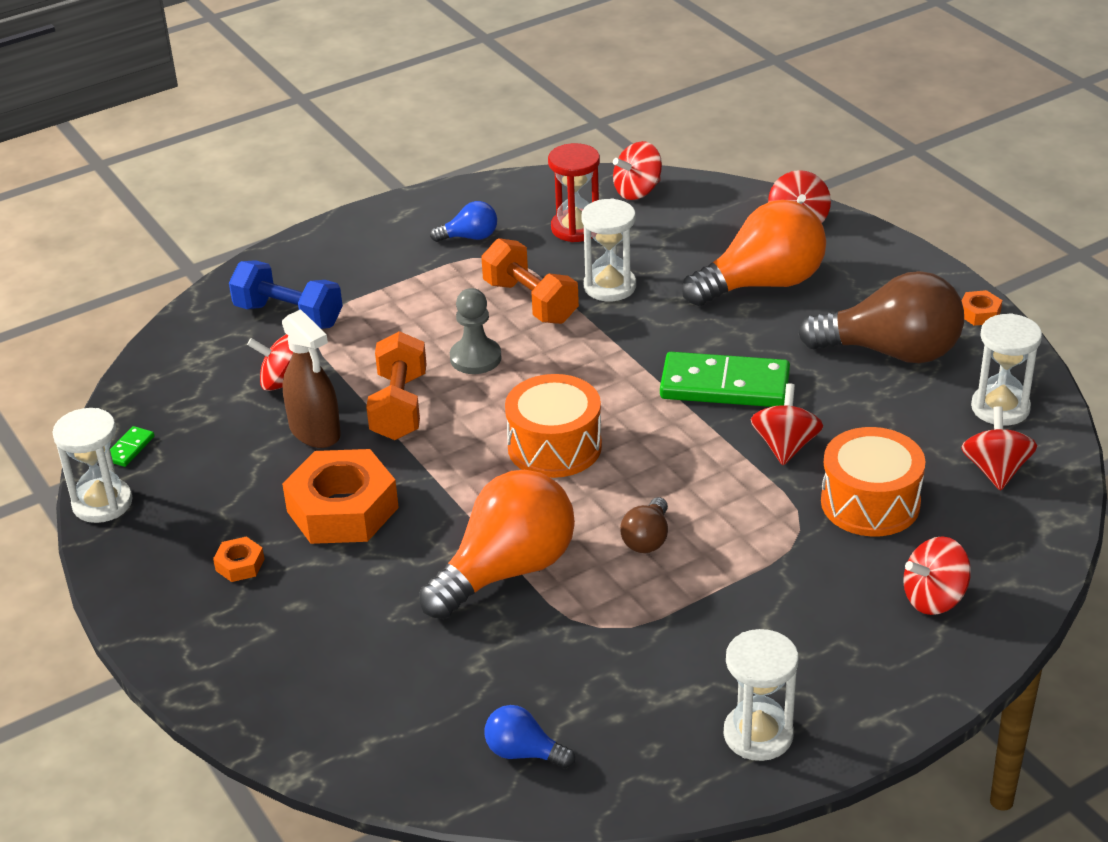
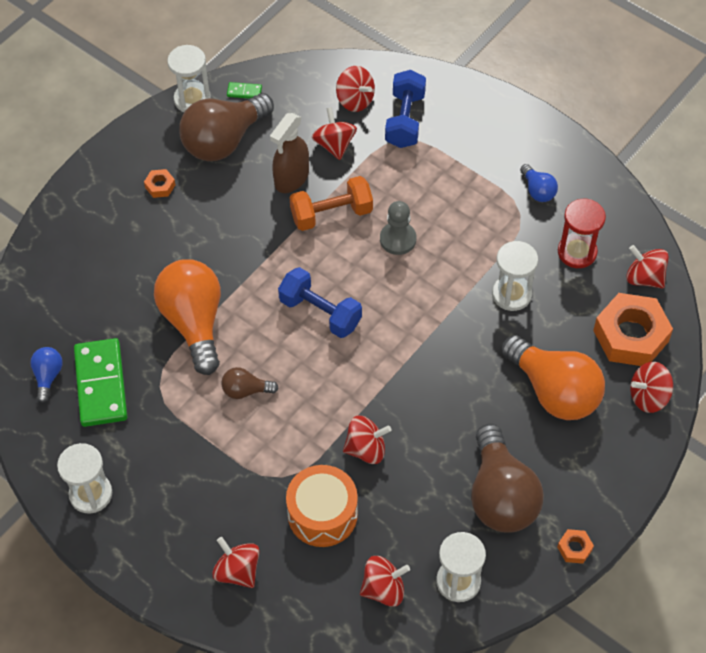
camera: 70 degrees right, 20 degrees up
orange nut [282,449,399,544] -> orange nut moved to [593,293,673,366]
orange light bulb [419,470,575,619] -> orange light bulb turned 135 degrees counterclockwise [154,259,221,375]
orange dumbbell [481,238,579,324] -> none
orange drum [505,374,602,478] -> blue dumbbell [278,267,362,338]
green domino [660,352,790,407] -> green domino moved to [74,338,127,427]
none -> brown light bulb [179,93,274,161]
none -> red spinning top [336,66,375,112]

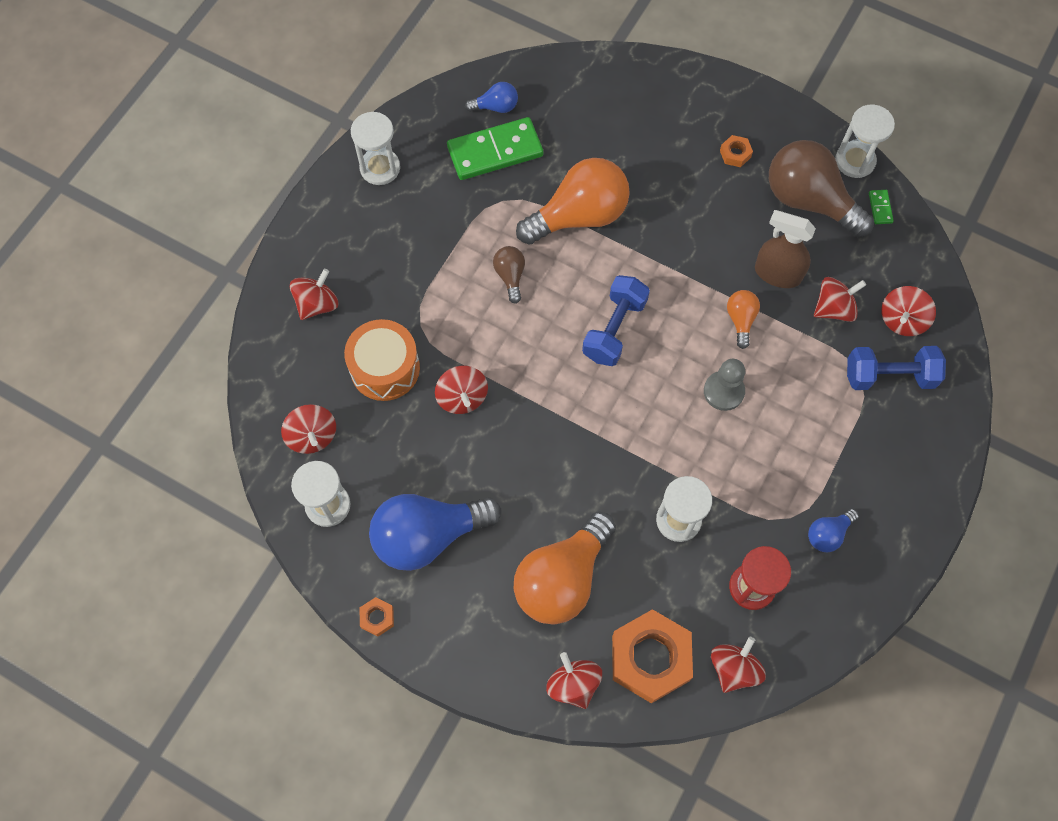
camera: 80 degrees right, 10 degrees up
orange dumbbell [289,176,373,231] -> orange light bulb [727,290,760,349]
brown light bulb [471,424,544,533] -> blue light bulb [369,494,501,571]

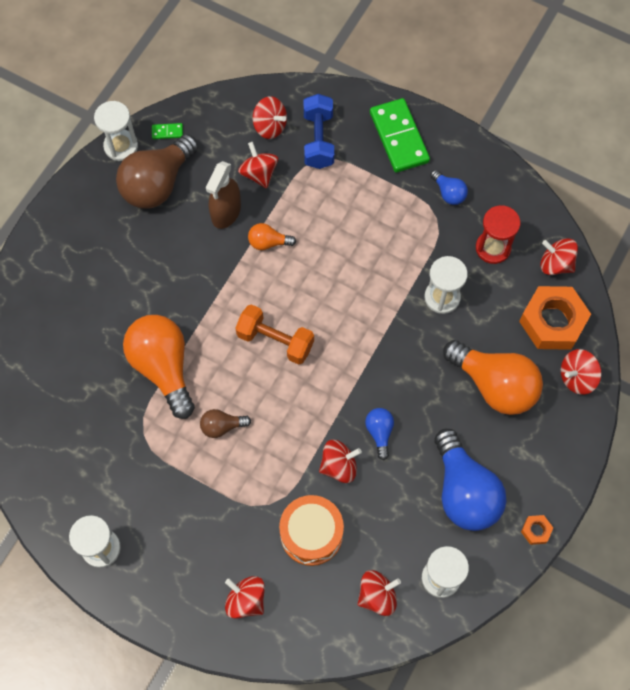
camera: 90 degrees left, 0 degrees up
green domino [447,117,543,180] -> green domino moved to [370,98,430,173]
blue light bulb [465,82,518,113] -> blue light bulb moved to [365,408,394,460]
blue dumbbell [582,275,650,366] -> orange dumbbell [235,304,314,365]
grey pawn [704,359,745,411] -> none
orange nut [720,135,753,167] -> none

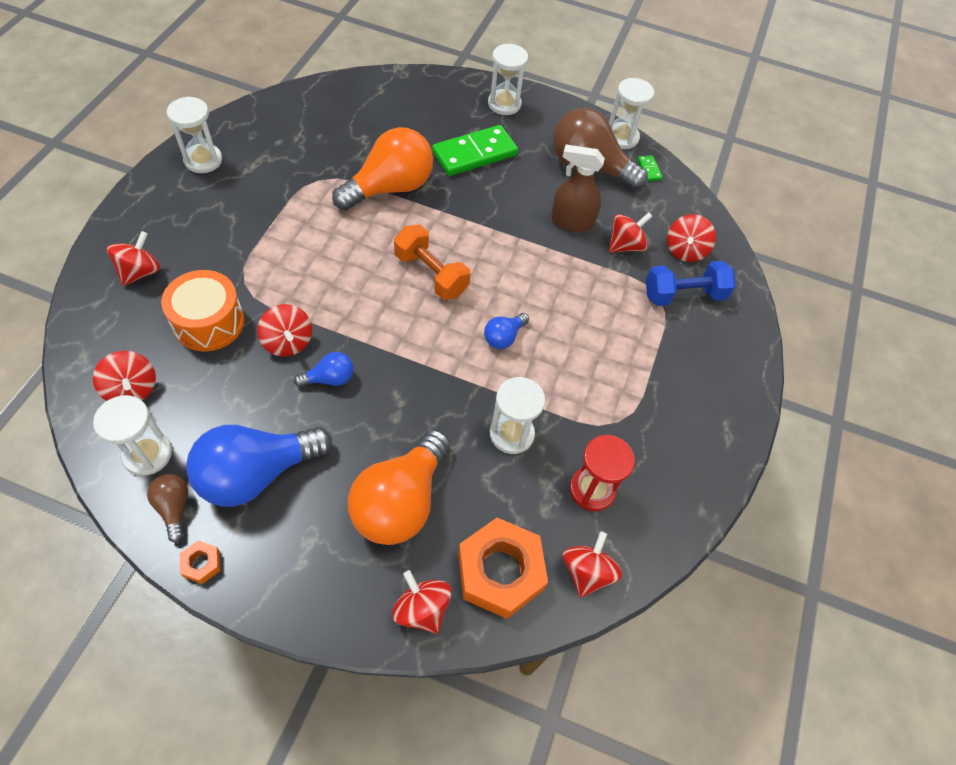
camera: 75 degrees right, 10 degrees down
brown light bulb [200,409,251,438] -> brown light bulb moved to [147,474,188,543]
orange dumbbell [235,304,314,365] -> orange dumbbell turned 60 degrees counterclockwise [394,225,470,300]
orange light bulb [248,223,296,250] -> none
green domino [370,98,430,173] -> green domino moved to [432,125,518,176]
blue light bulb [430,170,468,205] -> blue light bulb moved to [484,313,529,349]
none -> white hourglass [488,44,528,115]

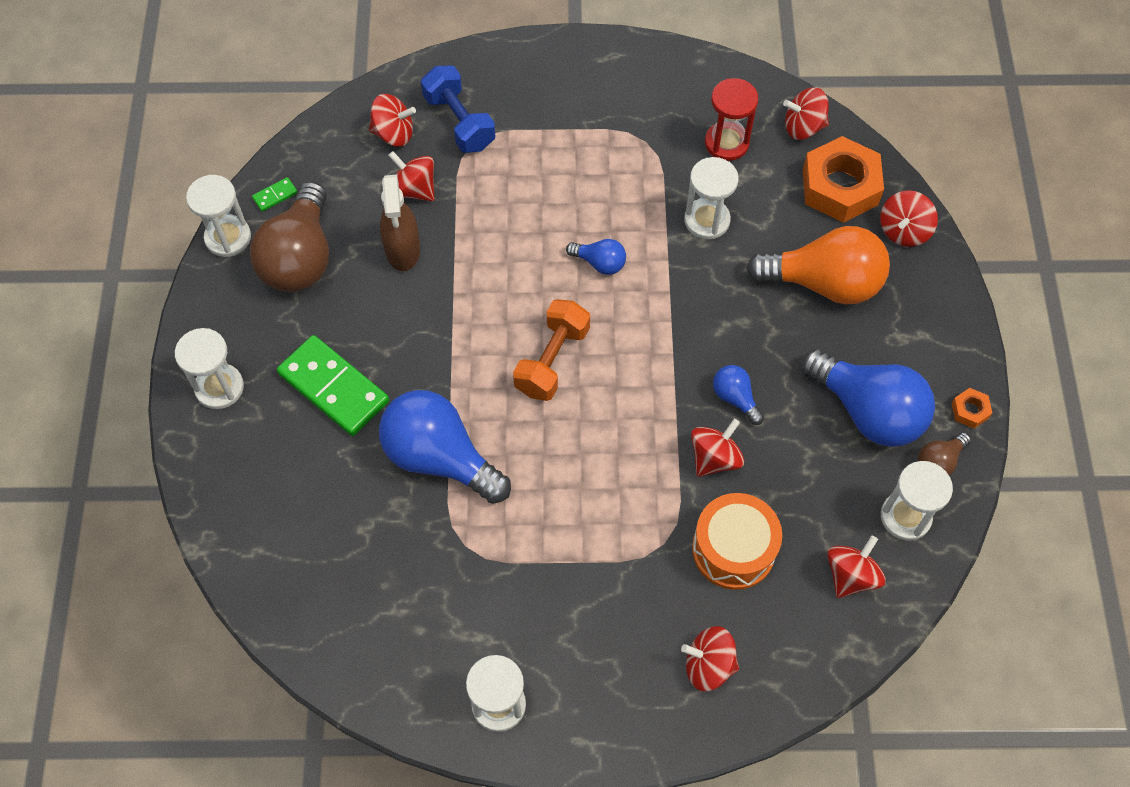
camera: 105 degrees left, 5 degrees up
orange light bulb [332,127,433,210] -> blue light bulb [379,390,511,504]

